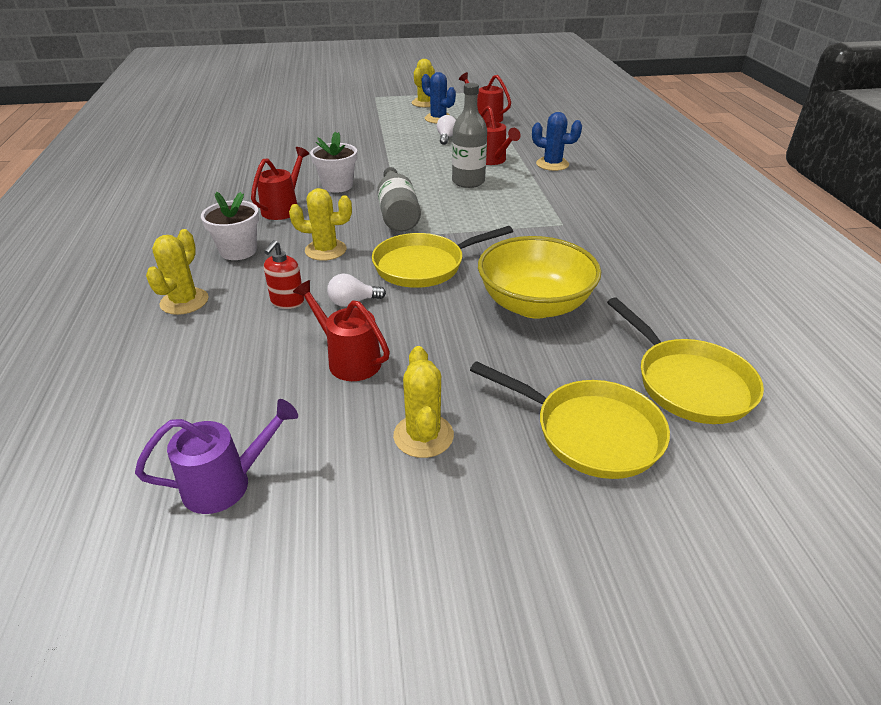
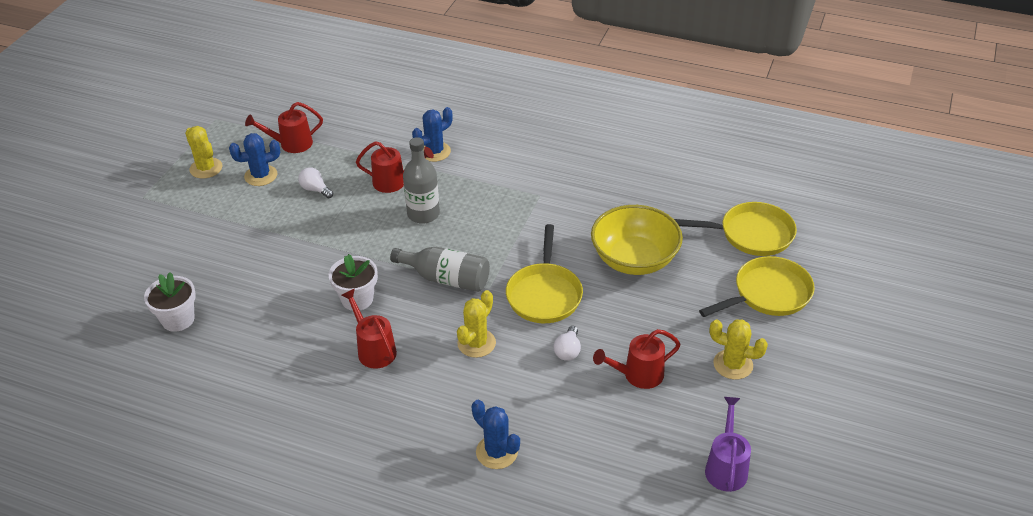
camera: 60 degrees left, 5 degrees up
yellow cactus [146,229,208,315] -> blue cactus [472,400,520,469]
white flower pot [201,192,259,260] -> white flower pot moved to [144,272,196,332]
red soap dispenser [264,240,304,309] -> none

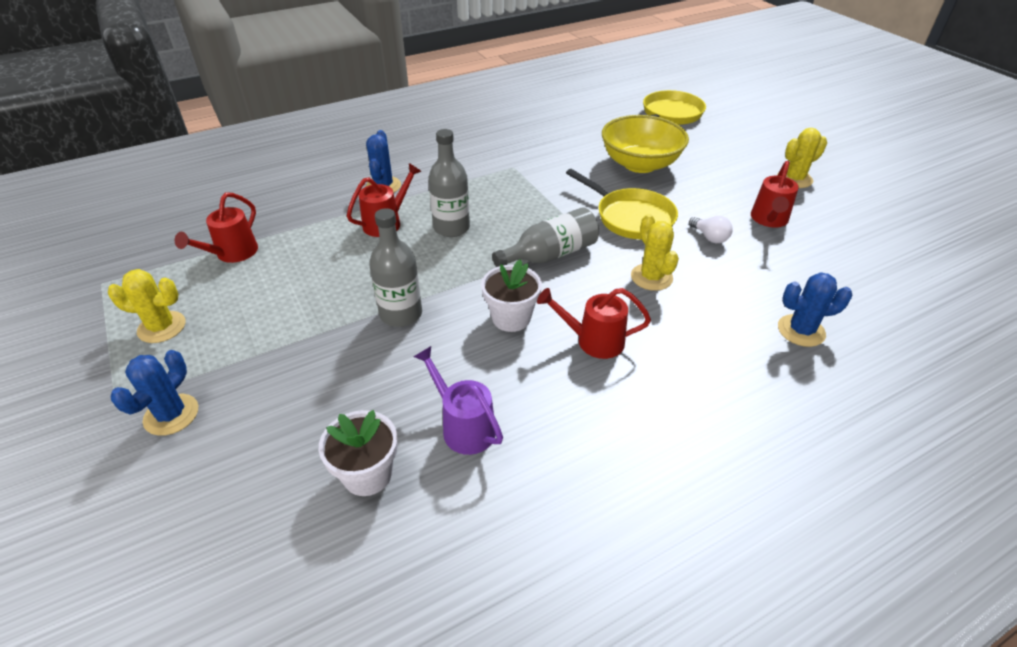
camera: 50 degrees left, 0 degrees up
blue cactus [229,133,280,186] -> blue cactus moved to [111,350,198,436]
white light bulb [298,167,333,199] -> none
yellow pan [699,256,815,317] -> none
purple watering can [705,397,751,492] -> purple watering can moved to [413,346,503,455]
none -> grey bottle [369,208,422,327]

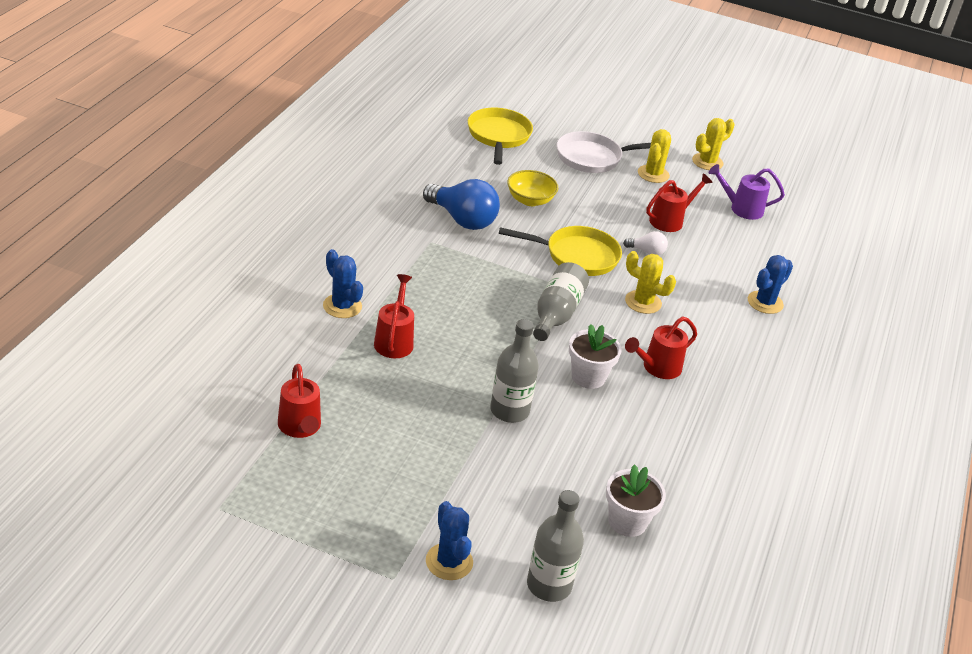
camera: 45 degrees left, 5 degrees down
yellow cactus [108,269,186,343] -> yellow cactus moved to [692,118,735,170]
purple watering can [413,346,503,455] -> purple watering can moved to [709,164,785,220]
grey bottle [429,129,470,237] -> grey bottle moved to [527,490,584,602]
yellow bowl [602,115,689,173] -> yellow bowl [507,170,558,206], size x0.60
red watering can [751,161,799,227] -> red watering can turned 105 degrees counterclockwise [646,173,712,232]
none -> blue light bulb [423,179,500,230]
none -> white pan [557,131,651,173]

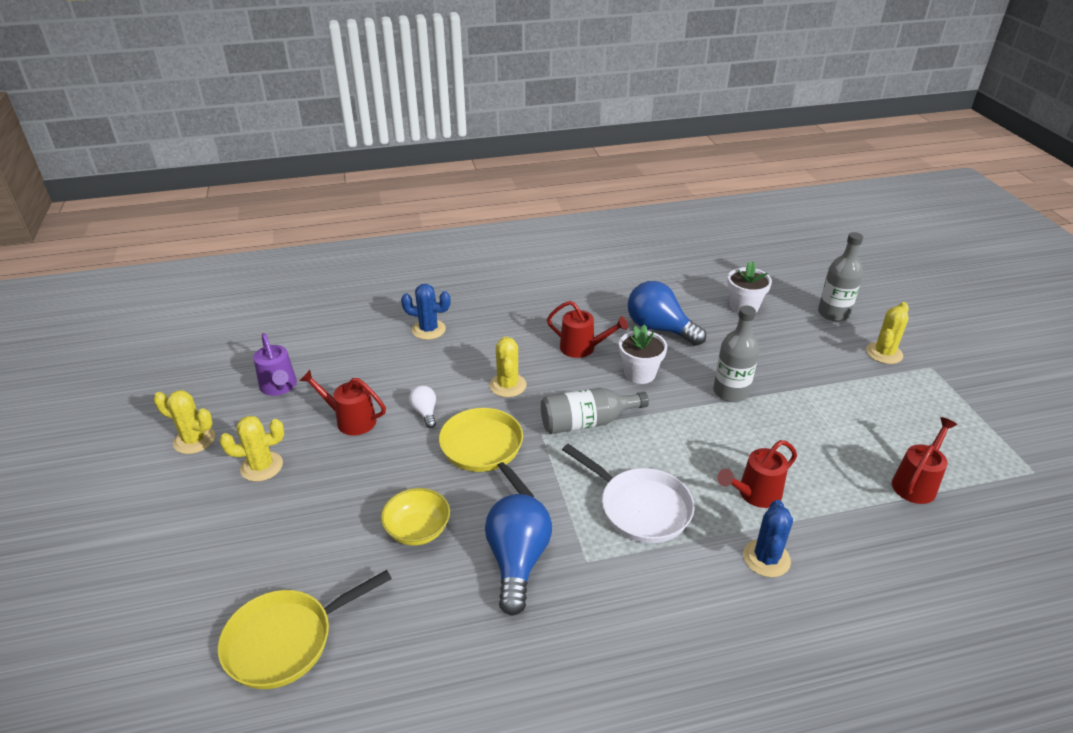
camera: 120 degrees left, 0 degrees up
blue cactus [426,501,473,580] -> yellow cactus [866,302,909,364]
white pan [557,131,651,173] -> white pan moved to [562,444,694,543]
none -> blue light bulb [628,281,706,346]

